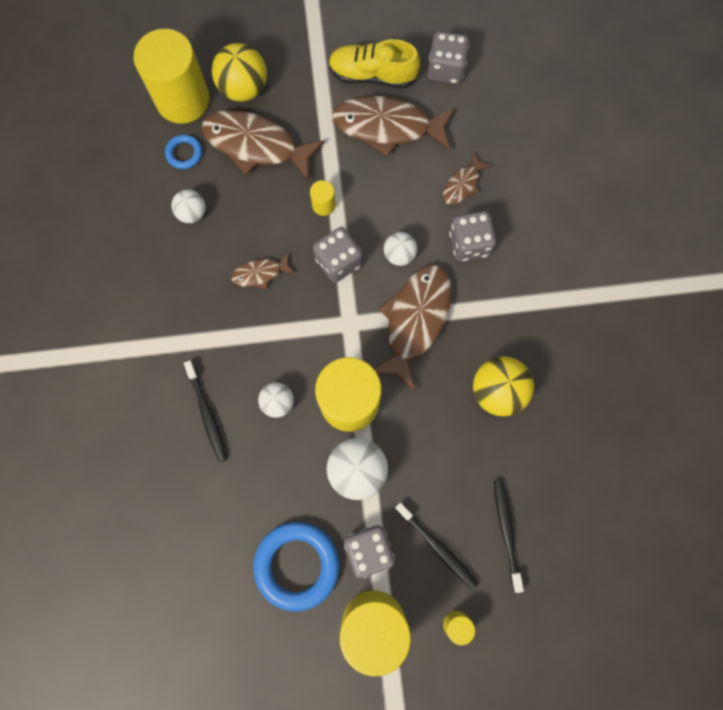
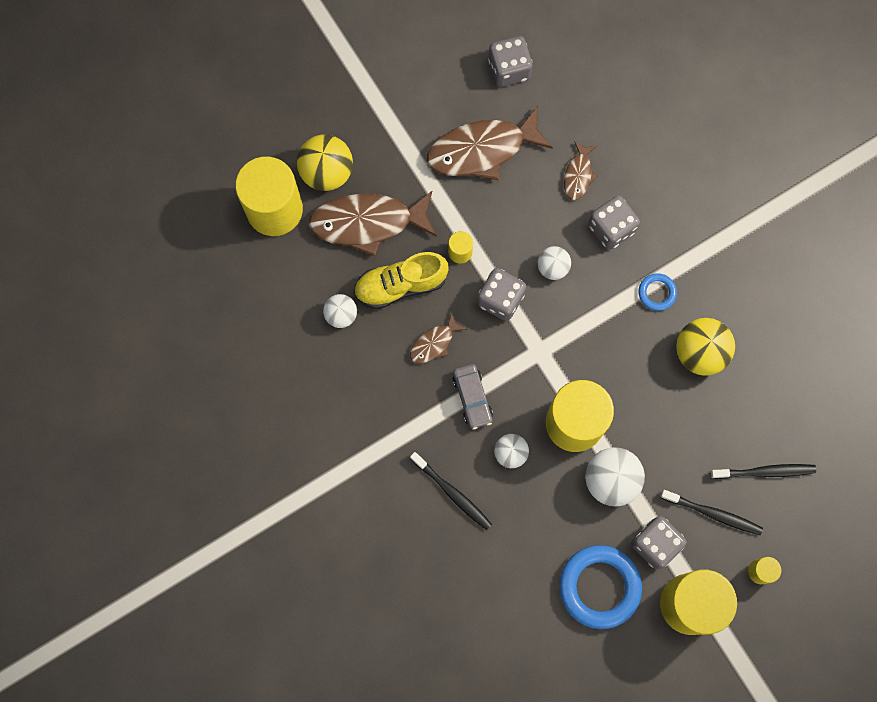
camera: 25 degrees left, 0 degrees up
blue ring [165,134,202,169] -> blue ring moved to [639,273,677,311]
yellow shoe [328,39,420,89] -> yellow shoe moved to [354,252,449,309]
brown fish [374,265,452,391] -> none
black toothbrush [494,479,524,593] -> black toothbrush turned 120 degrees clockwise [711,464,816,479]
none -> grey car [453,364,493,430]

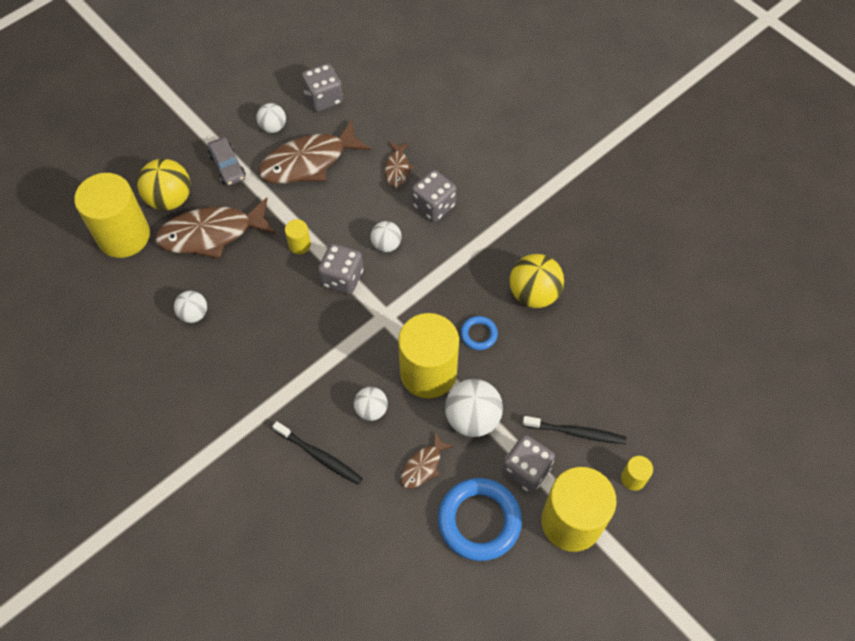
camera: 10 degrees left, 15 degrees down
yellow shoe [354,252,449,309] -> none
brown fish [410,312,467,364] -> brown fish moved to [400,432,454,489]
grey car [453,364,493,430] -> grey car moved to [207,137,246,186]
blue ring [639,273,677,311] -> blue ring moved to [460,316,498,350]
black toothbrush [711,464,816,479] -> none
none -> white ball [256,103,286,133]

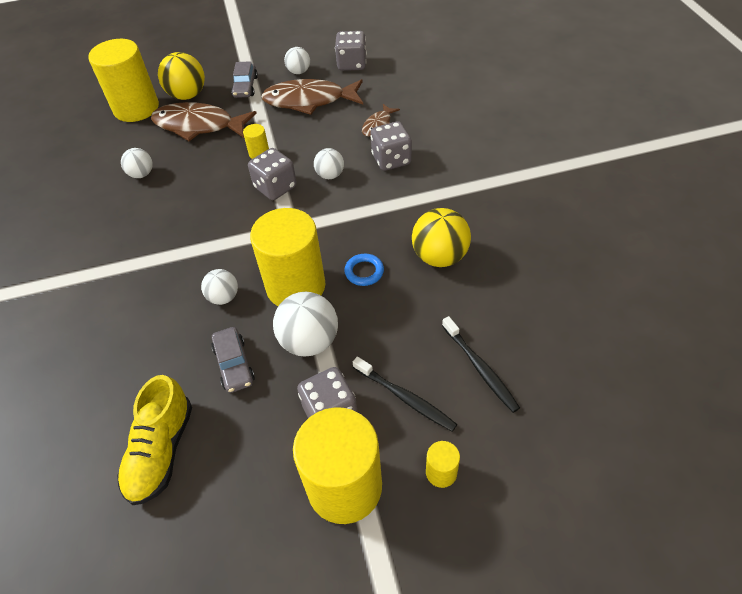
camera: 30 degrees right, 10 degrees down
black toothbrush [272,421,363,485] -> black toothbrush moved to [442,316,520,413]
brown fish [400,432,454,489] -> grey car [211,327,255,393]
blue ring [438,478,522,561] -> none
none -> yellow shoe [117,375,192,505]

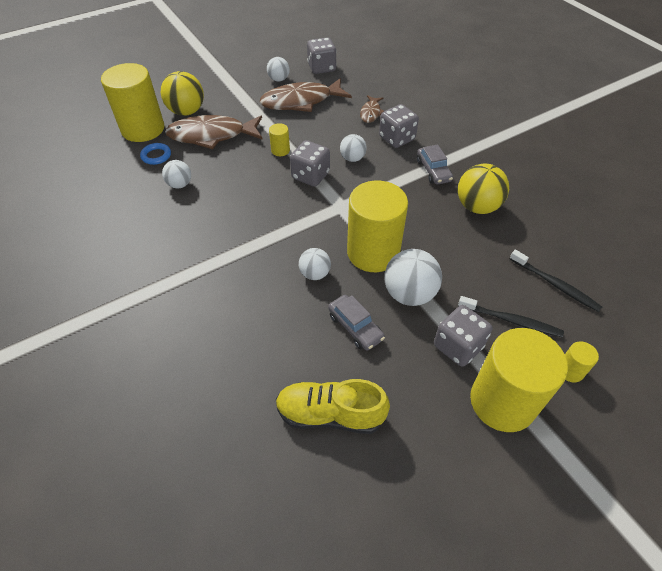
camera: 20 degrees left, 0 degrees up
yellow shoe [117,375,192,505] -> yellow shoe turned 105 degrees clockwise [276,379,390,434]
grey car [231,61,258,98] -> grey car moved to [417,144,453,185]
blue ring [344,254,384,286] -> blue ring moved to [140,143,171,165]

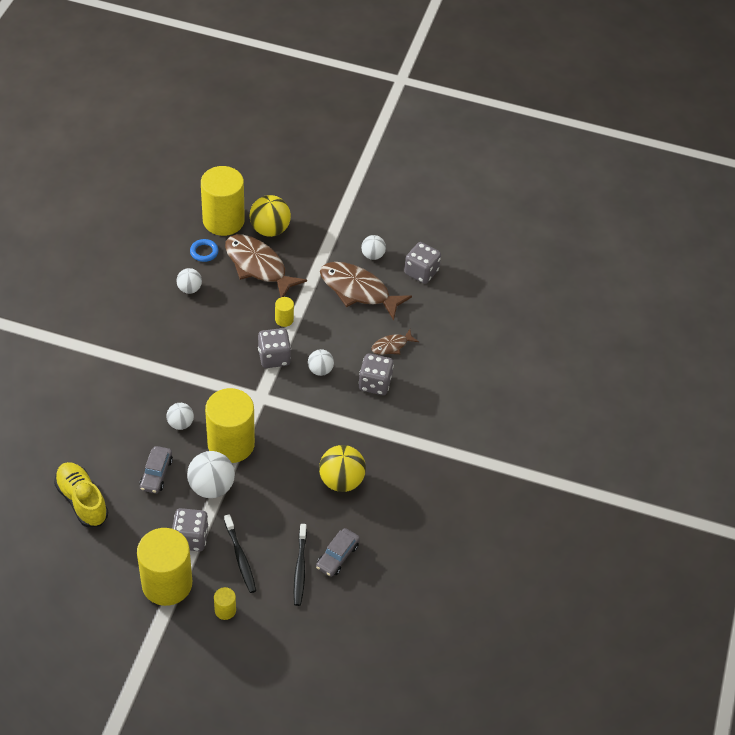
camera: 45 degrees right, 0 degrees up
grey car [417,144,453,185] -> grey car moved to [316,528,360,577]

